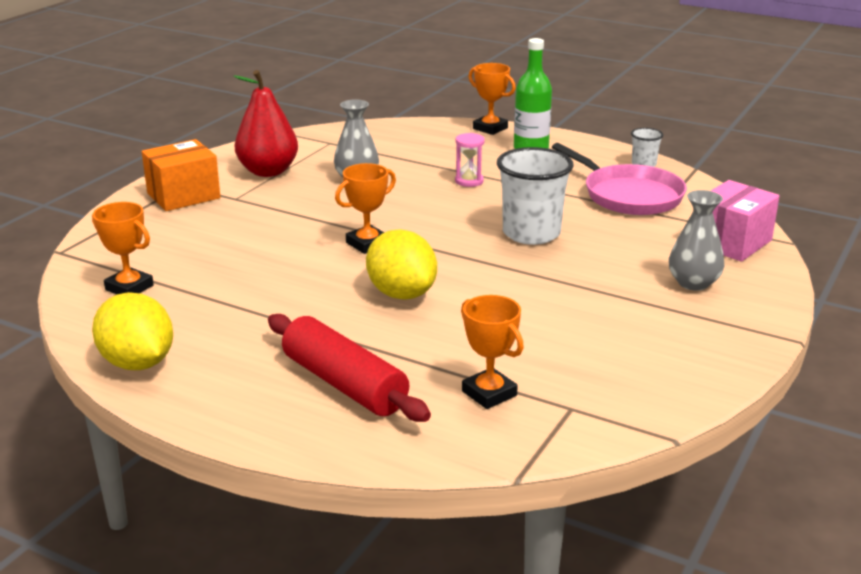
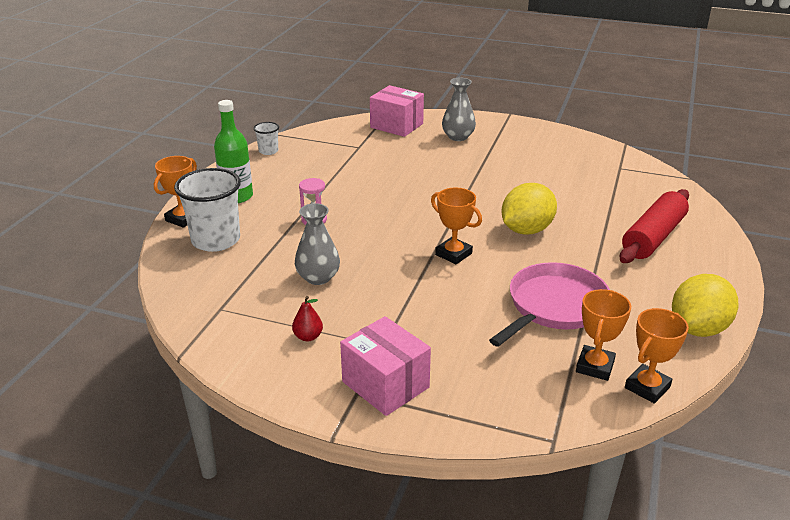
camera: 100 degrees left, 5 degrees up
orange box [142,139,221,211] -> pink box [340,316,431,416]
red pear [233,70,298,177] -> red pear [292,296,323,341], size x0.44
orange trophy [461,295,524,409] -> orange trophy moved to [625,308,689,404]
white cup [497,147,574,245] -> white cup moved to [174,168,241,252]
pink pan [552,143,687,215] -> pink pan moved to [489,262,610,347]

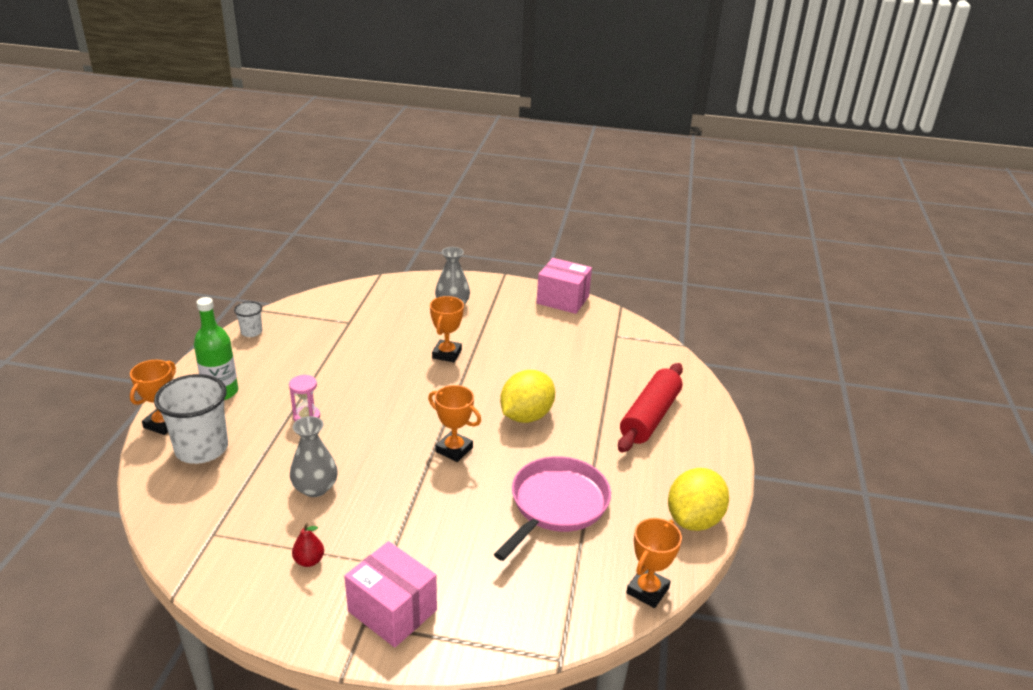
camera: 10 degrees left, 0 degrees up
pink box [370,85,424,137] -> pink box moved to [537,258,592,314]
orange trophy [576,289,631,381] -> orange trophy moved to [430,296,464,362]

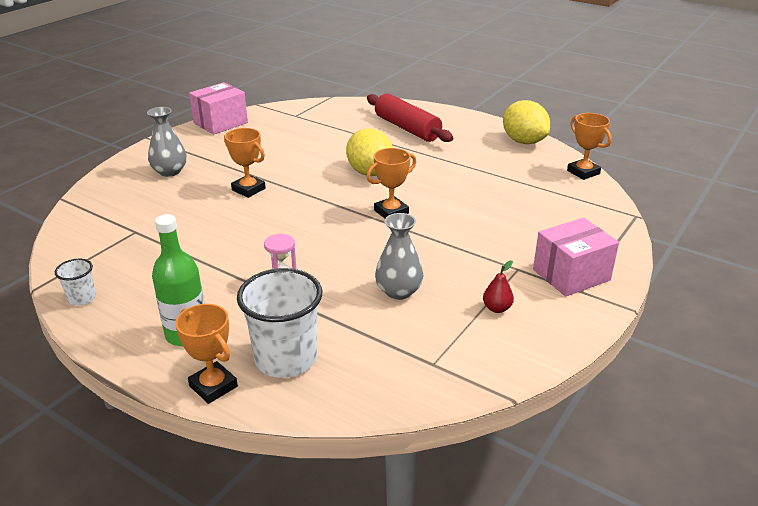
camera: 65 degrees left, 0 degrees up
pink pan [494,456,611,561] -> none

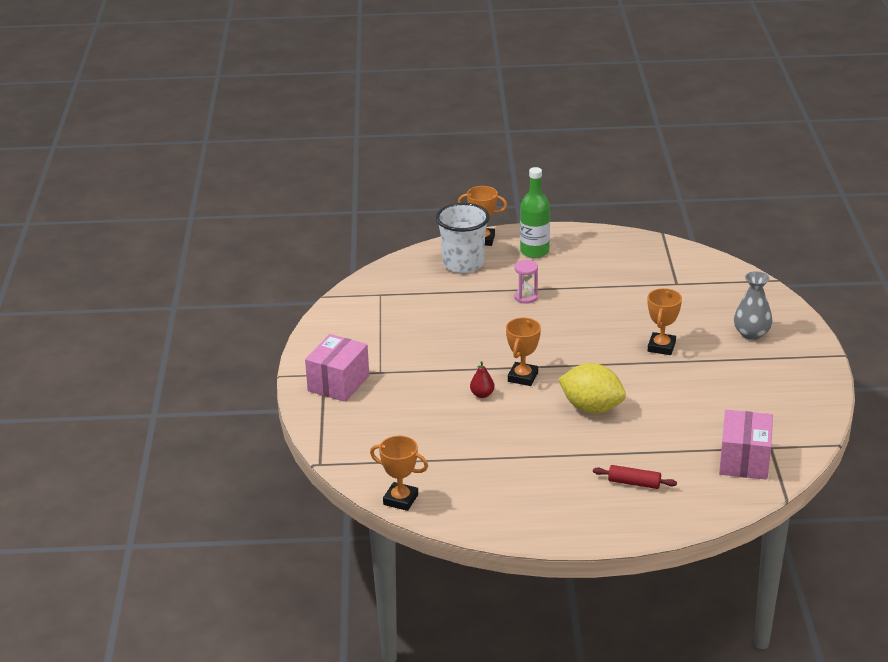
camera: 145 degrees right, 0 degrees up
white cup [55,259,96,306] -> none
pink box [189,82,248,135] -> pink box moved to [719,410,773,480]
orange trophy [224,128,266,198] -> orange trophy turned 75 degrees counterclockwise [648,288,682,355]
red rolling pin [367,93,454,142] -> red rolling pin [593,465,677,489], size x0.51
grey vase [375,213,424,300] -> none
red pear [483,260,514,313] -> red pear moved to [470,361,495,398]
yellow lemon [503,100,550,144] -> none

